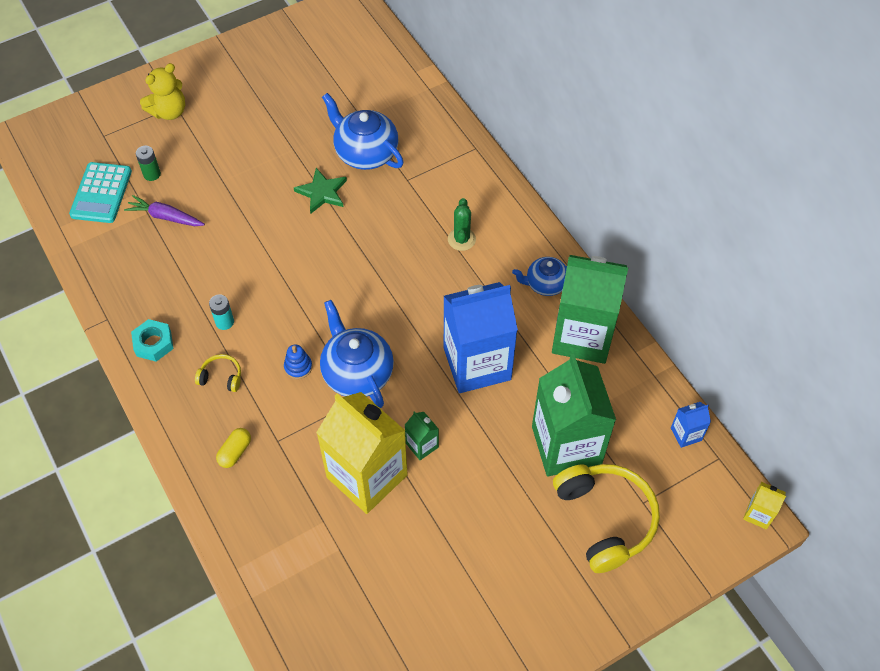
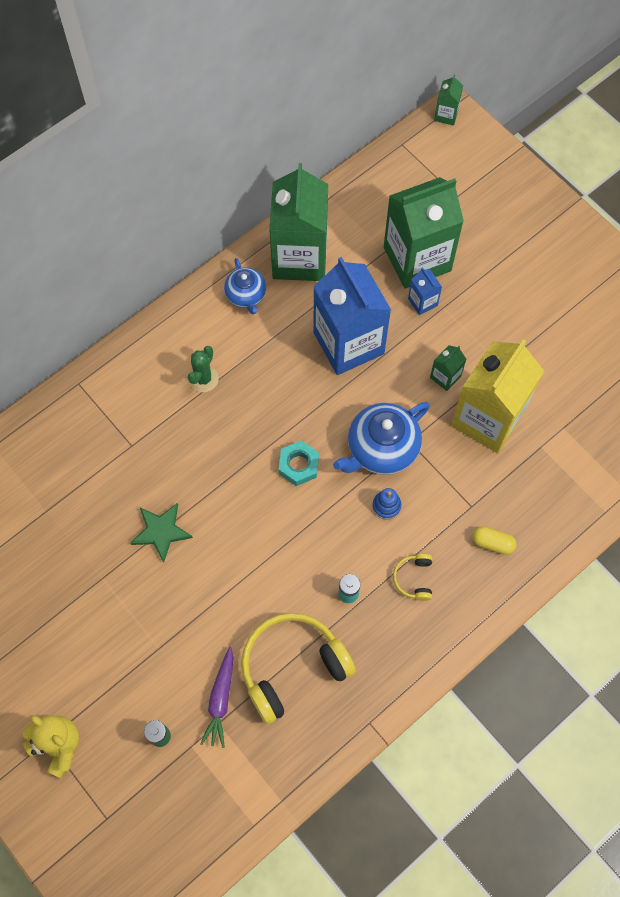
camera: 100 degrees left, 10 degrees up
turquoise calculator [69,162,132,223] -> none
turquoise nut [131,319,174,362] -> turquoise nut moved to [279,441,319,486]
blue teapot [322,93,403,170] -> none
green cactus [448,198,476,251] -> green cactus turned 60 degrees counterclockwise [188,346,219,392]
yellow headphones [553,464,660,573] -> yellow headphones moved to [241,613,356,724]
blue carton [671,402,711,448] -> blue carton moved to [408,267,442,315]
yellow carton [743,482,786,530] -> green carton [434,75,463,126]

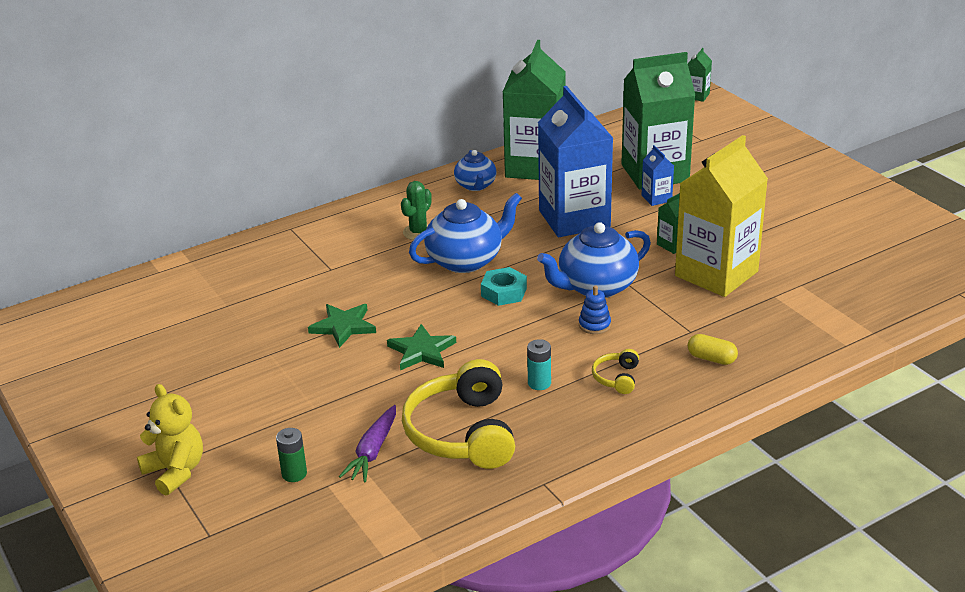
camera: 10 degrees right, 35 degrees down
yellow headphones [241,613,356,724] -> yellow headphones turned 75 degrees counterclockwise [402,359,515,469]
none -> green star [387,324,456,370]
none -> blue teapot [409,193,522,273]

